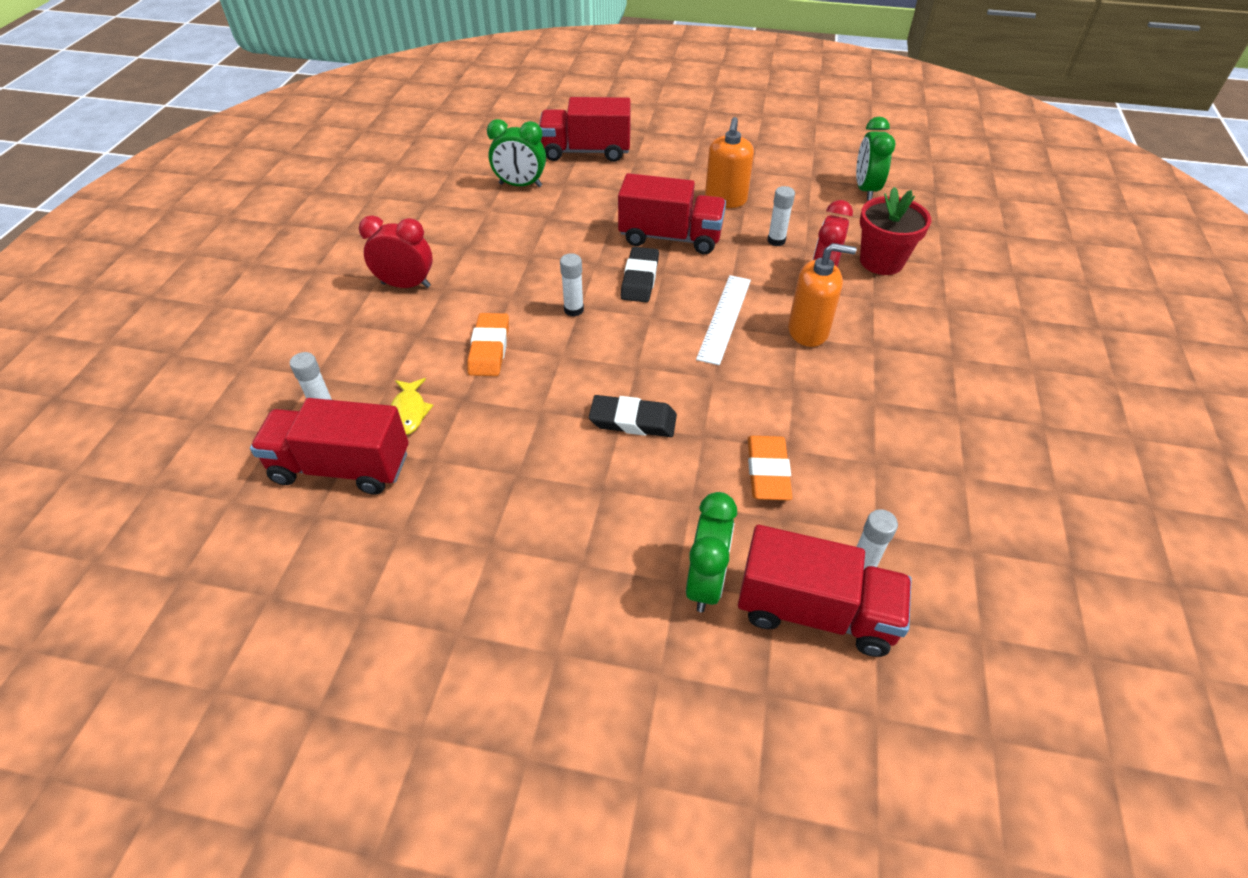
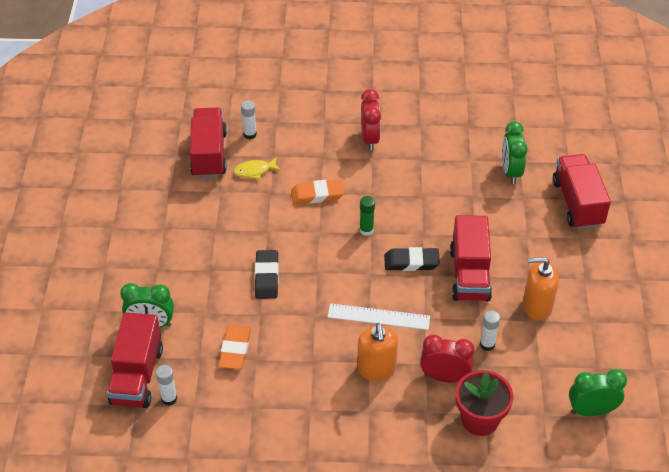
camera: 80 degrees right, 0 degrees up
white glue stick [560,253,584,317] -> green glue stick [360,196,375,236]
orange eraser [748,436,792,500] -> orange eraser turned 75 degrees counterclockwise [218,325,251,369]

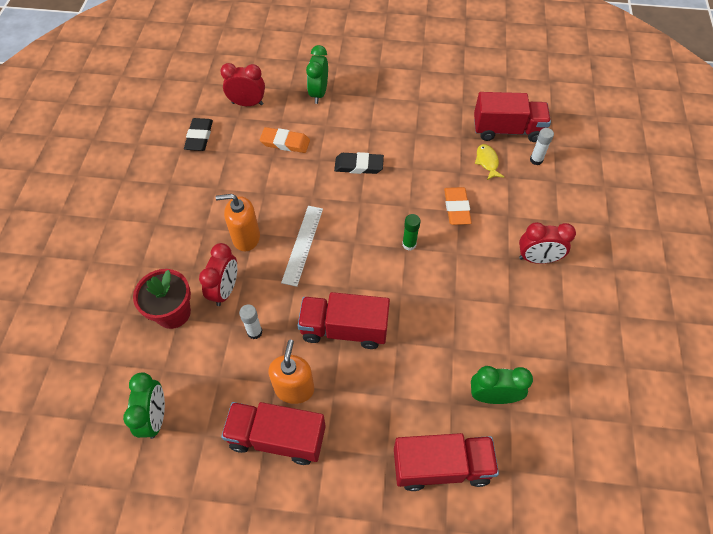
camera: 95 degrees right, 10 degrees up
red truck [107,312,163,408] -> red truck moved to [221,402,326,465]
white glue stick [156,365,177,406] -> red clock [220,63,265,106]
black eraser [384,247,440,271] -> black eraser moved to [184,118,213,151]

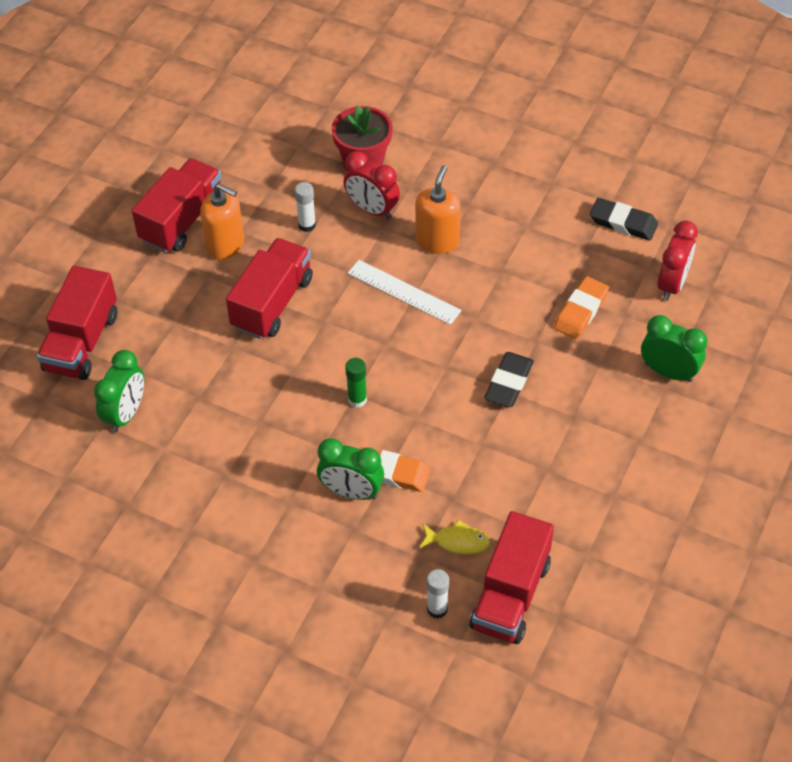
camera: 110 degrees right, 5 degrees down
green clock [123,372,165,439] -> green clock moved to [317,438,384,500]
red clock [519,222,576,264] -> none

